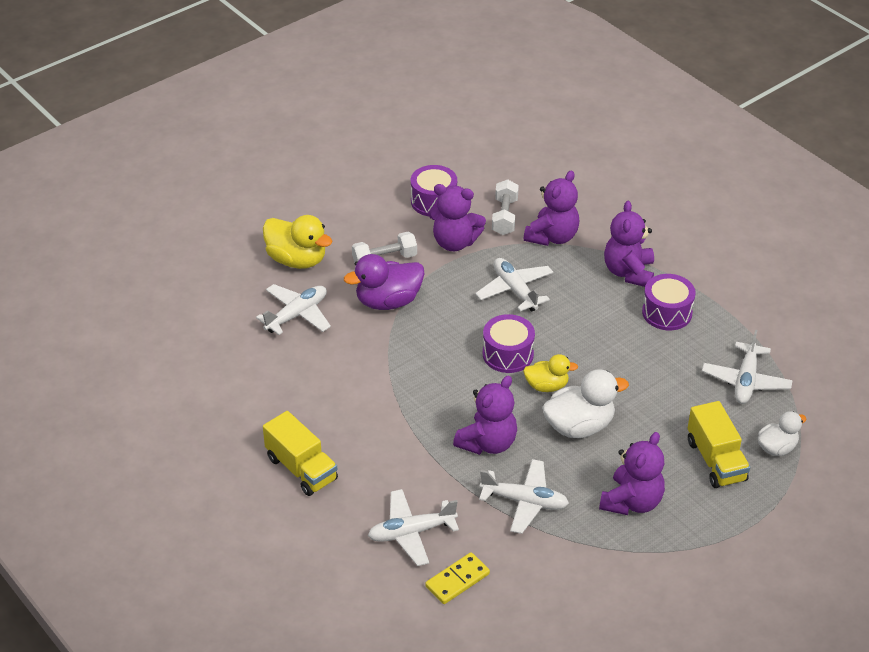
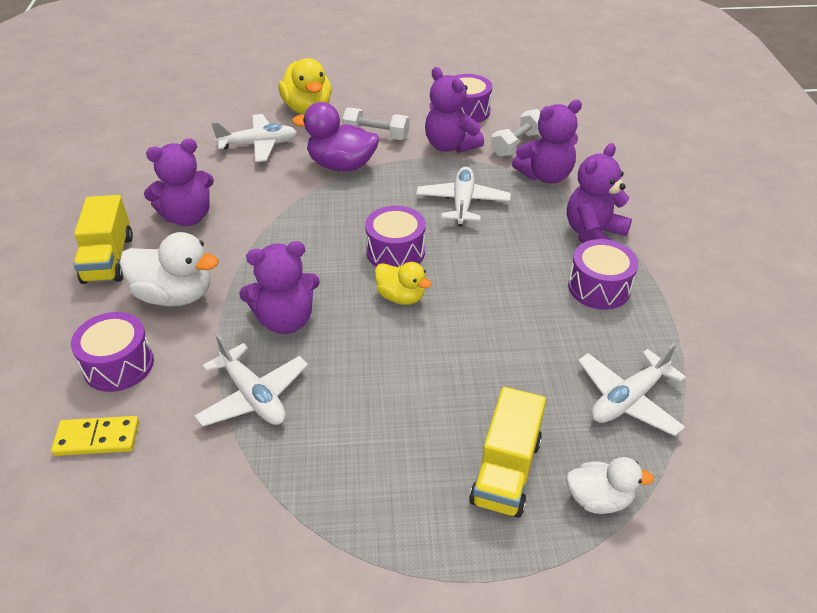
camera: 35 degrees right, 0 degrees up
white plane [368,489,459,566] -> purple drum [71,312,154,392]
white duck [542,369,629,438] -> white duck moved to [119,232,219,307]
purple teddy bear [599,432,665,515] -> purple teddy bear moved to [144,138,214,226]

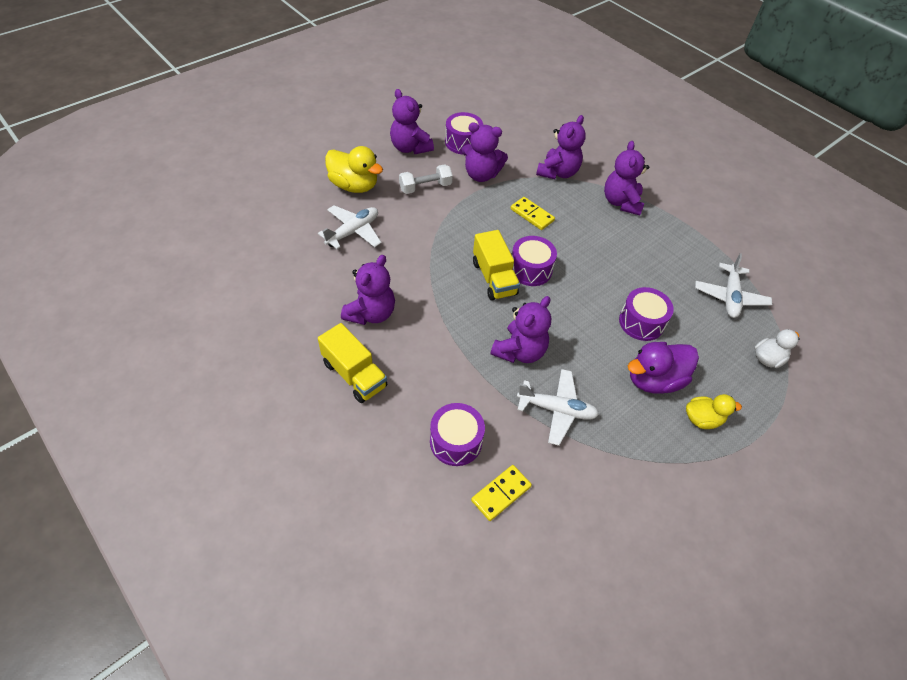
camera: 40 degrees left, 10 degrees up
white duck [119,232,219,307] -> none
purple duck [292,102,379,172] -> purple duck moved to [628,342,699,394]
yellow duck [375,262,432,305] -> yellow duck moved to [686,394,742,429]
white plane [416,167,511,227] -> yellow domino [511,197,555,230]
yellow truck [469,387,546,518] -> yellow truck moved to [473,230,520,301]
white dumbbell [491,109,540,157] -> none
purple drum [568,239,638,310] -> purple drum moved to [619,287,674,341]
none -> purple teddy bear [390,89,434,154]

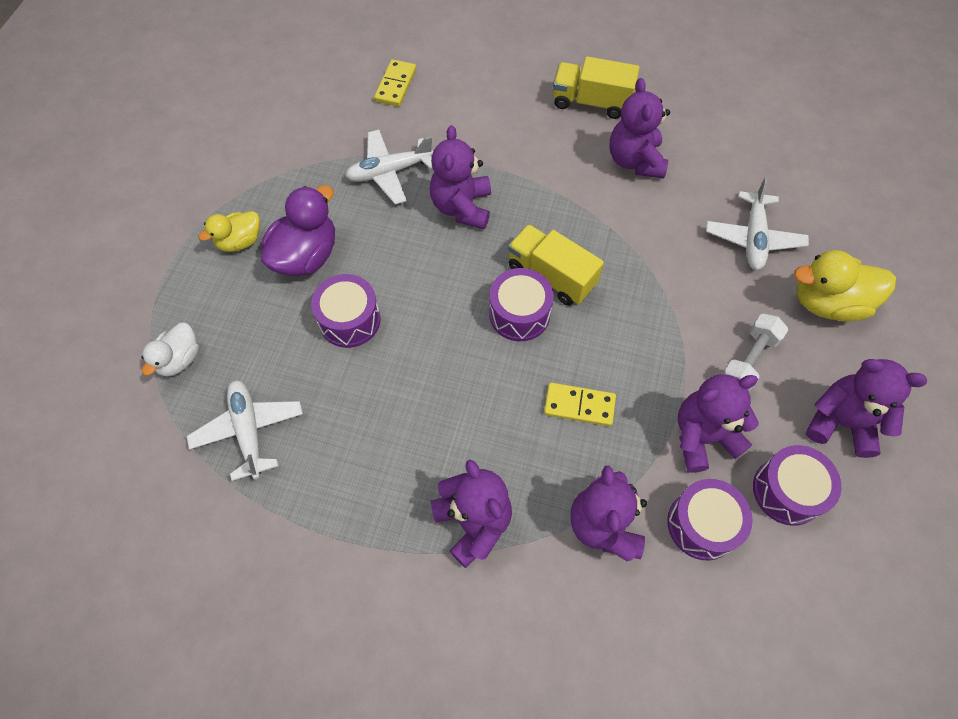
camera: 150 degrees right, 10 degrees up
purple drum [430,403,485,466] -> purple drum moved to [667,479,753,560]

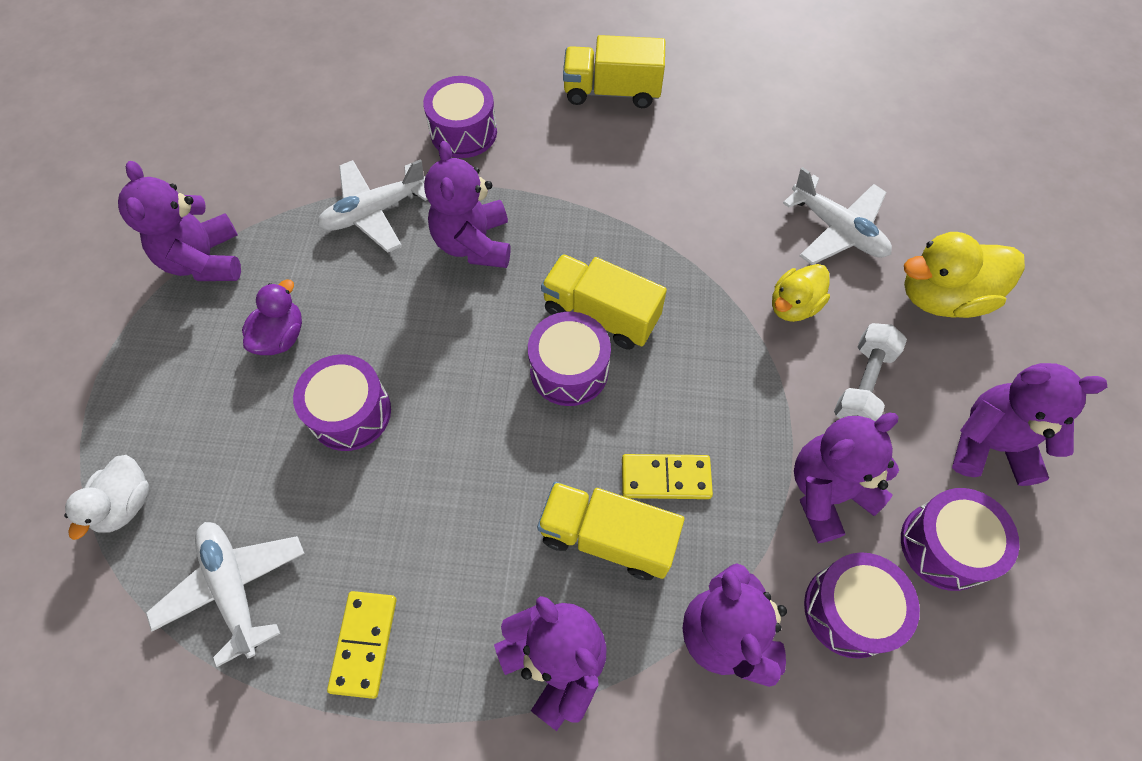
camera: 10 degrees left, 0 degrees up
yellow duck [199,211,260,252] -> yellow duck moved to [772,264,830,322]
purple duck [261,185,335,276] -> purple duck [242,279,302,355], size x0.62
yellow domino [374,59,416,106] -> yellow domino moved to [327,591,397,699]
purple teddy bear [610,78,670,178] -> purple teddy bear moved to [118,161,241,281]
white plane [706,177,809,270] -> white plane turned 45 degrees counterclockwise [783,167,892,265]
none -> purple drum [423,76,497,158]
none -> yellow truck [537,482,684,580]

